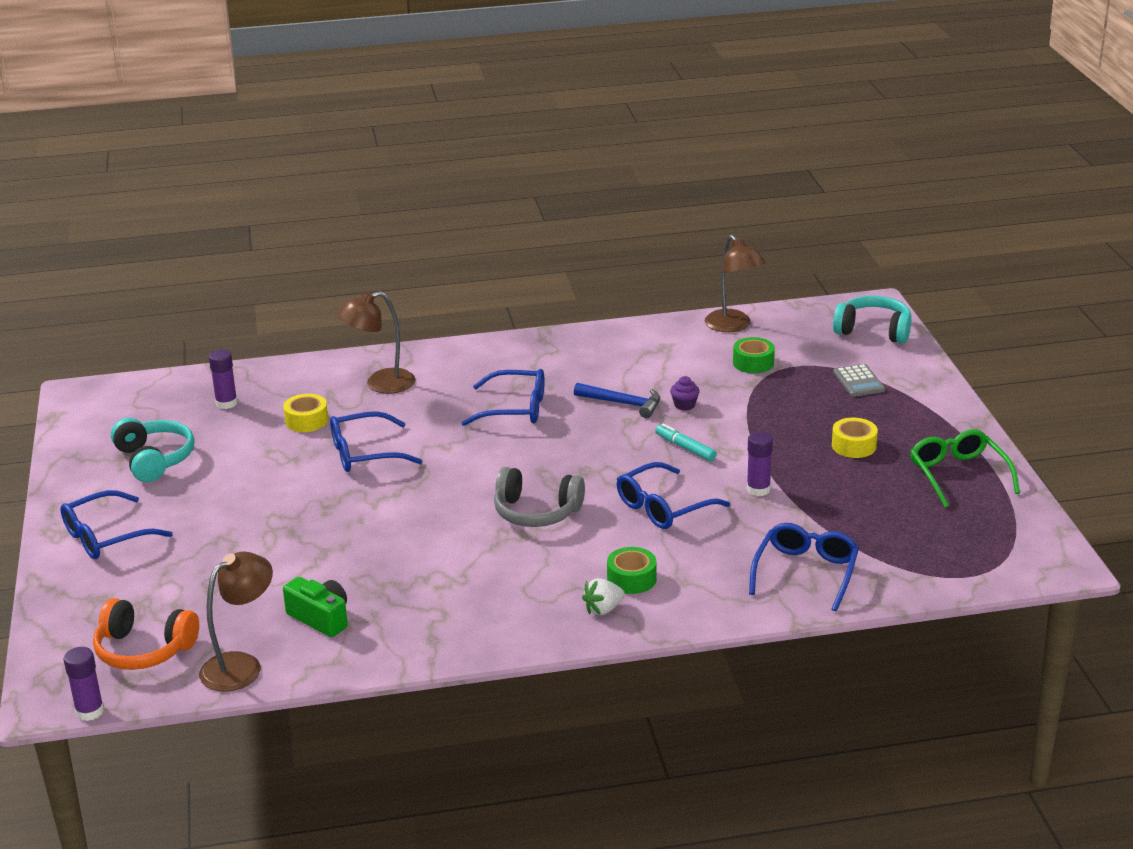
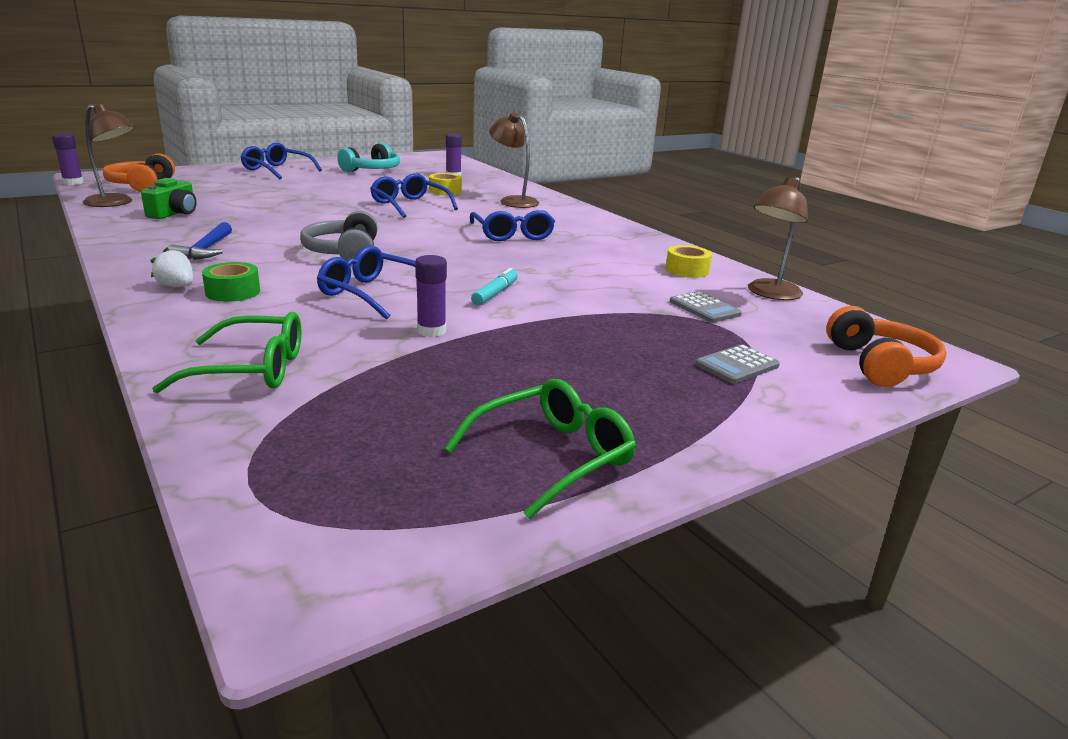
camera: 65 degrees right, 5 degrees down
blue hammer [574,383,660,418] -> blue hammer moved to [168,222,232,260]
purple cupcake [670,376,700,411] -> none
green tape [733,337,775,373] -> grey calculator [670,291,742,323]
blue glasses [749,523,859,612] -> green glasses [152,312,301,393]
yellow tape [832,418,878,458] -> yellow tape moved to [666,245,712,278]
turquoise headphones [833,296,911,344] -> orange headphones [826,306,947,387]

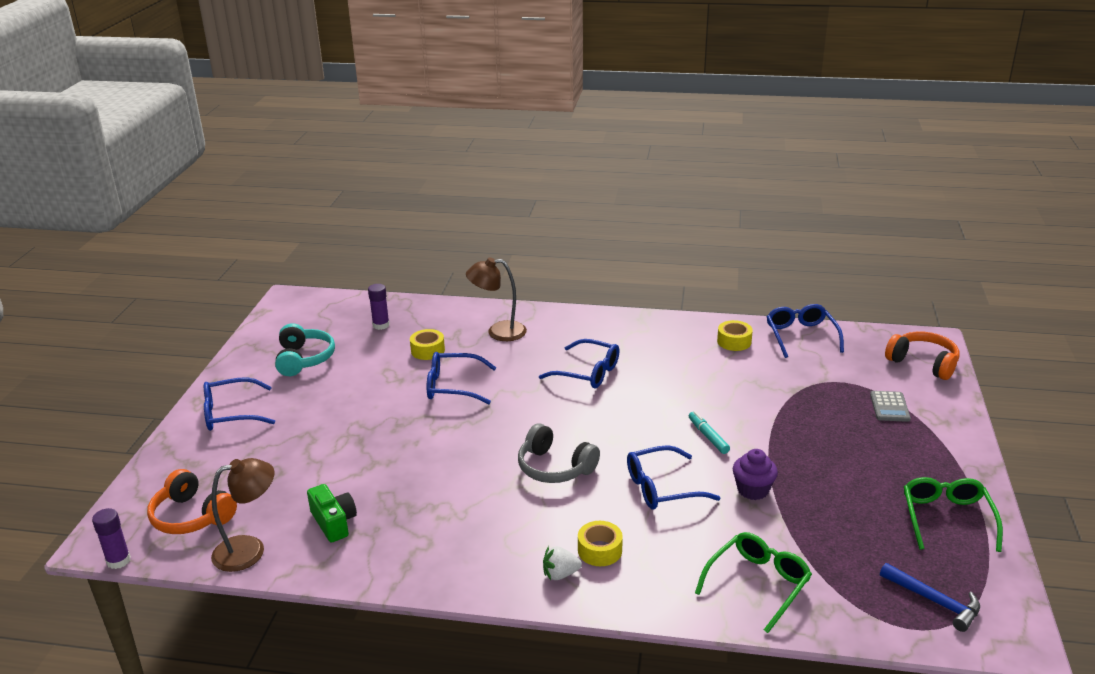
camera: 45 degrees left, 5 degrees up
blue hammer [168,222,232,260] -> blue hammer moved to [880,563,980,632]
green tape [202,262,260,302] -> yellow tape [578,521,623,566]
purple glue stick [415,255,447,337] -> purple cupcake [733,449,778,500]
grey calculator [670,291,742,323] -> none
brown lamp [748,177,808,300] -> blue glasses [766,304,844,358]

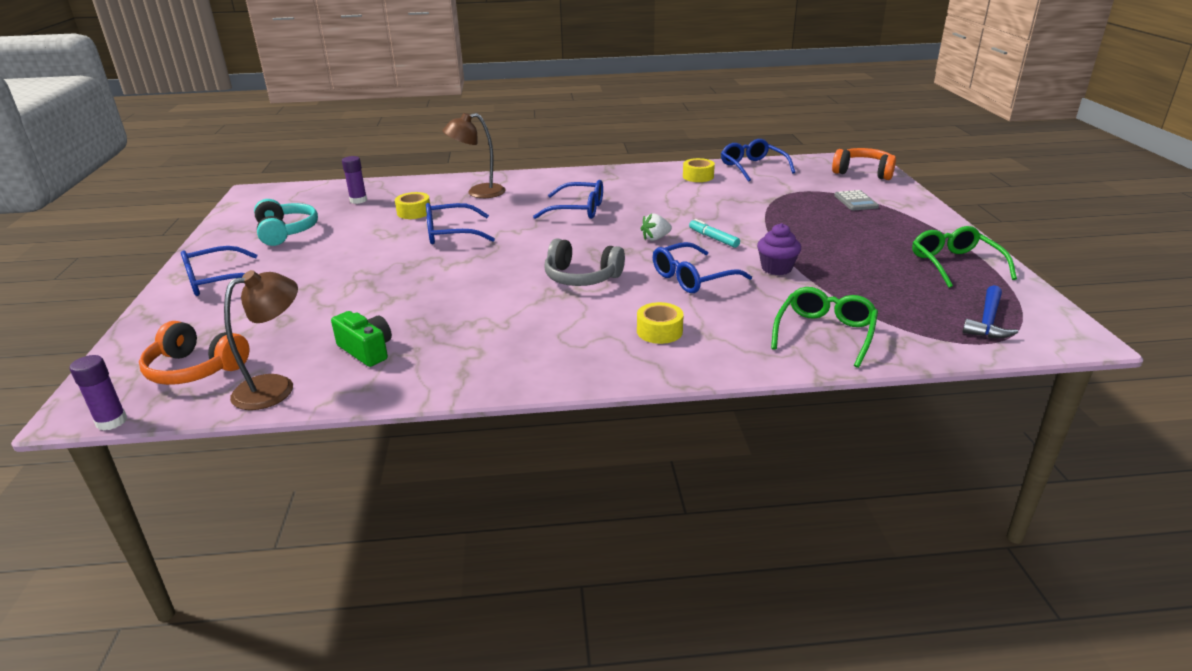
camera: 15 degrees left, 0 degrees up
white strawberry [543,546,582,580] -> white strawberry moved to [641,213,672,241]
blue hammer [880,563,980,632] -> blue hammer turned 90 degrees clockwise [962,285,1018,338]

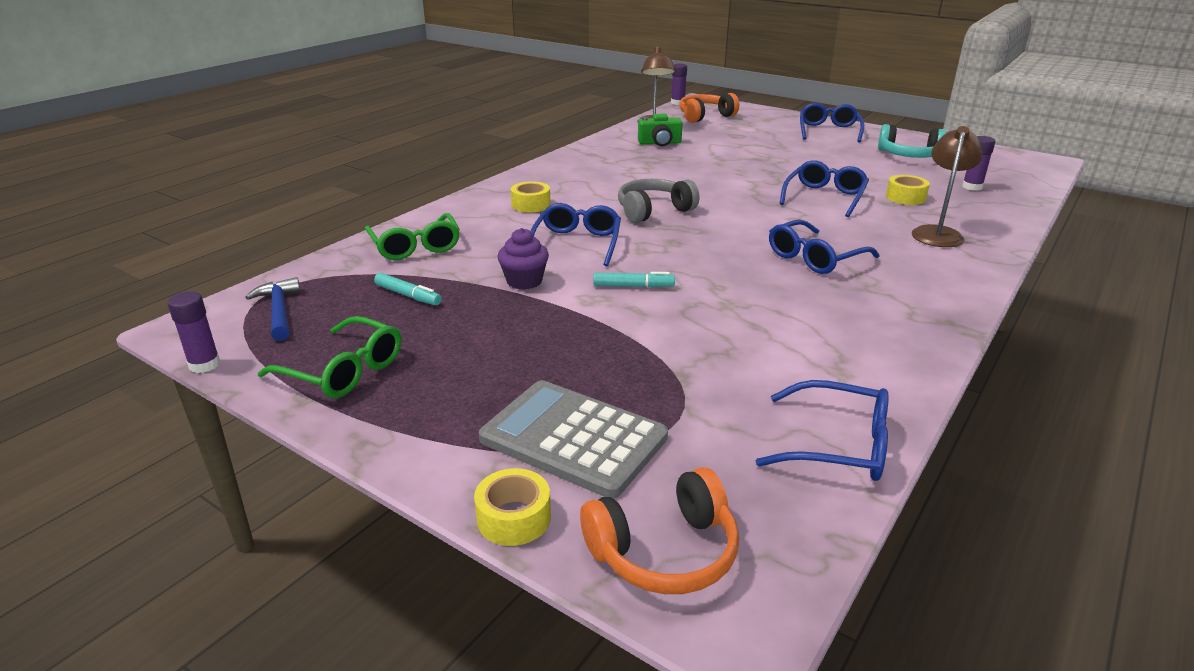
camera: 130 degrees right, 0 degrees up
white strawberry [641,213,672,241] -> none
yellow tape [683,158,715,182] -> yellow tape moved to [474,468,551,546]
grey calculator [834,190,879,211] -> grey calculator [479,380,668,498], size x1.98
none -> purple glue stick [167,292,221,373]
none -> turquoise marker [374,273,442,305]

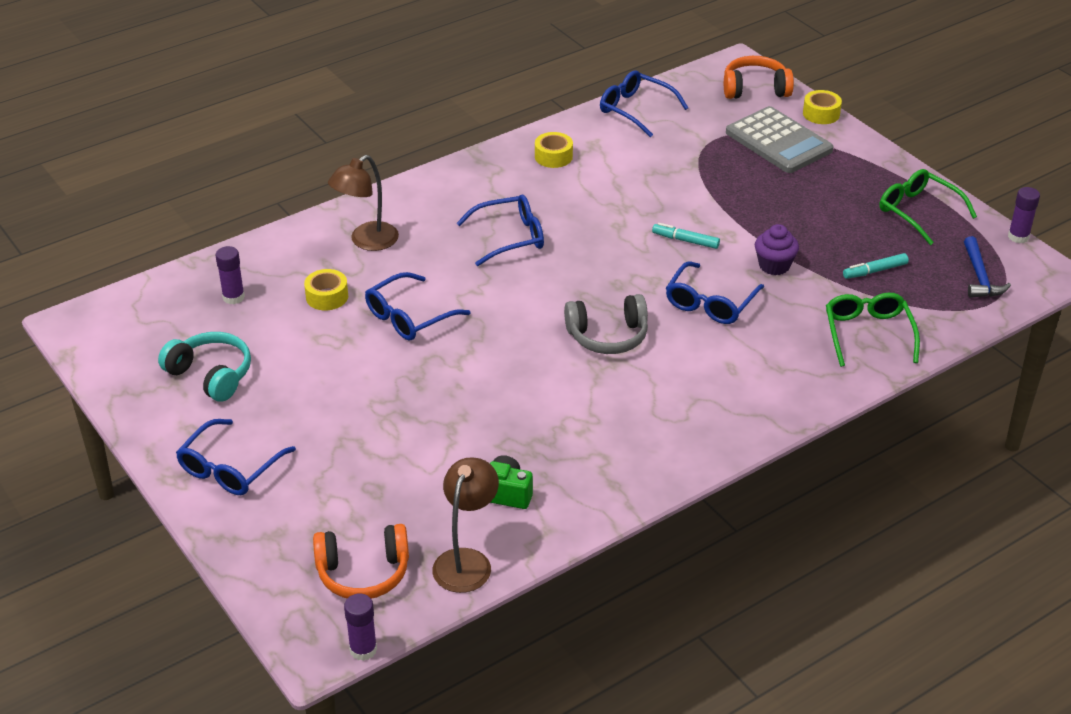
camera: 160 degrees left, 10 degrees up
turquoise marker [374,273,442,305] -> turquoise marker turned 75 degrees counterclockwise [843,253,909,279]
yellow tape [511,181,551,213] -> yellow tape moved to [535,132,573,168]

